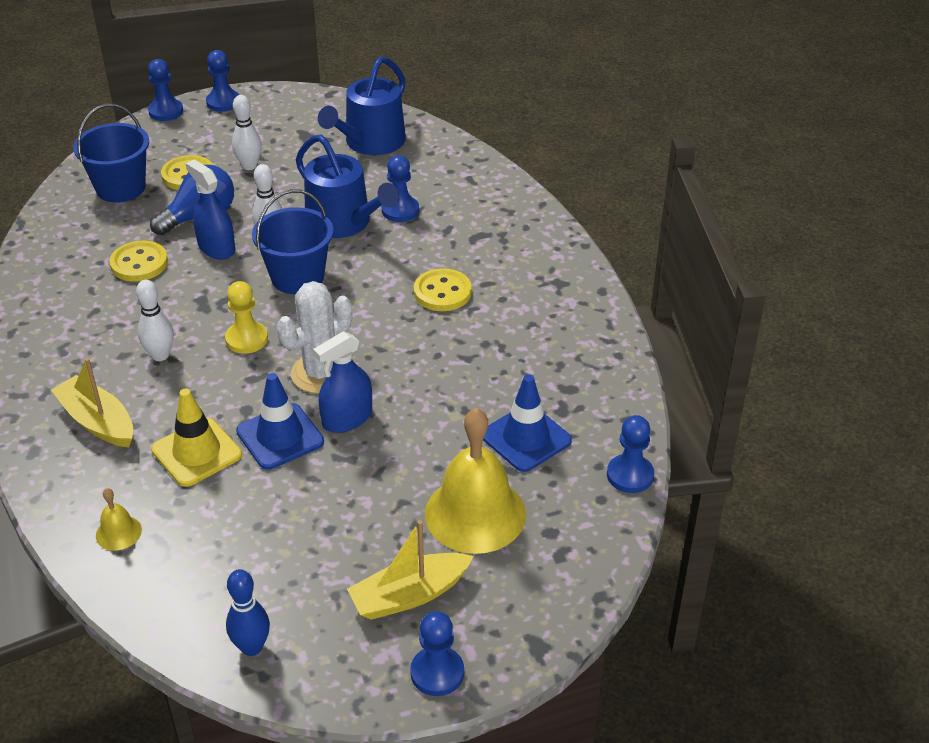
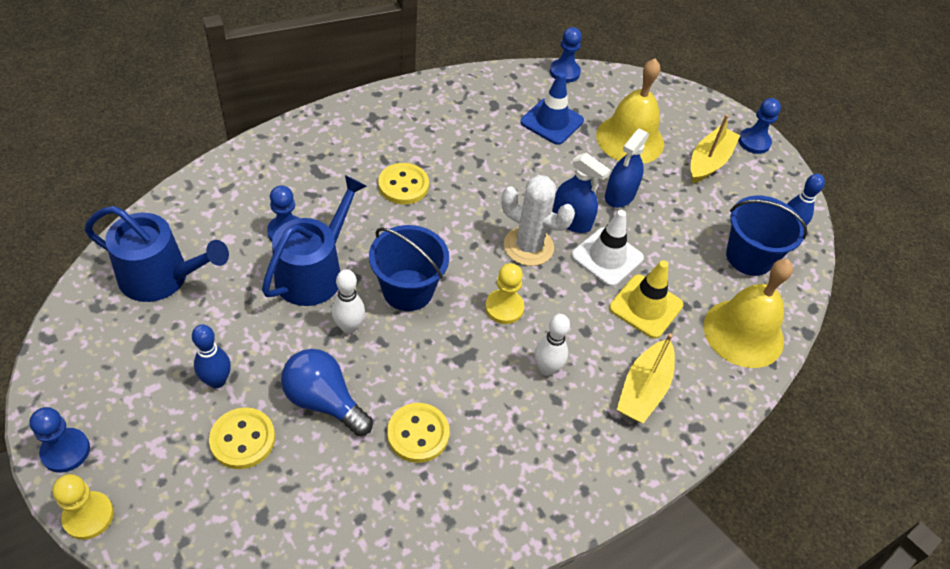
camera: 110 degrees left, 10 degrees up
blue bucket [73,104,149,203] -> blue bucket moved to [726,196,807,276]
yellow bell [96,488,142,551] -> yellow bell [704,259,793,368], size x2.27
blue pawn [148,59,183,121] -> yellow pawn [53,474,114,540]
blue spray bottle [185,160,235,260] -> blue spray bottle moved to [605,128,649,208]
white bowling pin [232,95,262,170] -> blue bowling pin [192,324,231,388]
blue traffic cone [236,373,324,470] -> white traffic cone [571,210,644,287]
yellow boat [347,520,474,620] -> yellow boat turned 105 degrees counterclockwise [690,114,740,183]

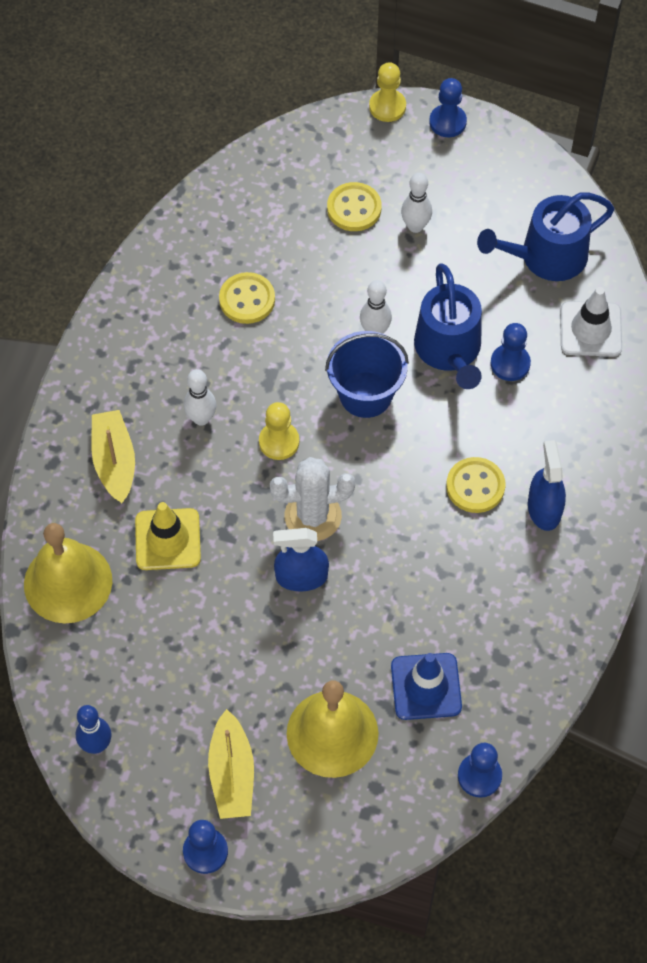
camera: 145 degrees right, 10 degrees up
blue bowling pin [192,324,231,388] -> white bowling pin [401,173,432,233]
blue light bulb [281,349,373,436] -> none
white traffic cone [571,210,644,287] -> white traffic cone moved to [560,287,622,357]
blue spray bottle [605,128,649,208] -> blue spray bottle moved to [528,440,566,531]
blue bucket [726,196,807,276] -> none

